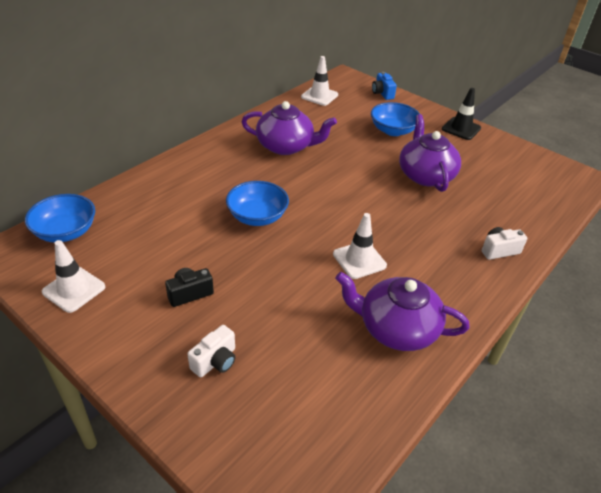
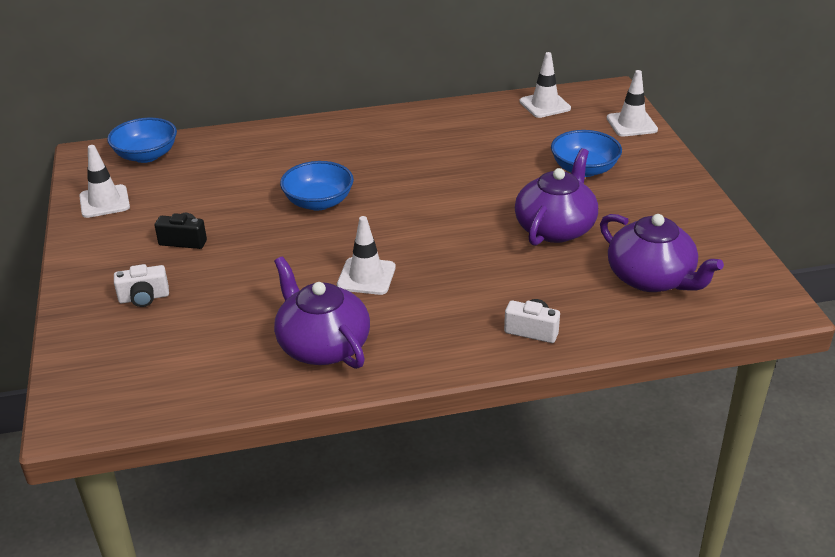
camera: 40 degrees right, 5 degrees down
purple teapot [242,101,337,155] -> purple teapot moved to [600,214,724,292]
blue camera [372,72,397,100] -> white traffic cone [607,70,658,137]
black traffic cone [442,88,481,140] -> none

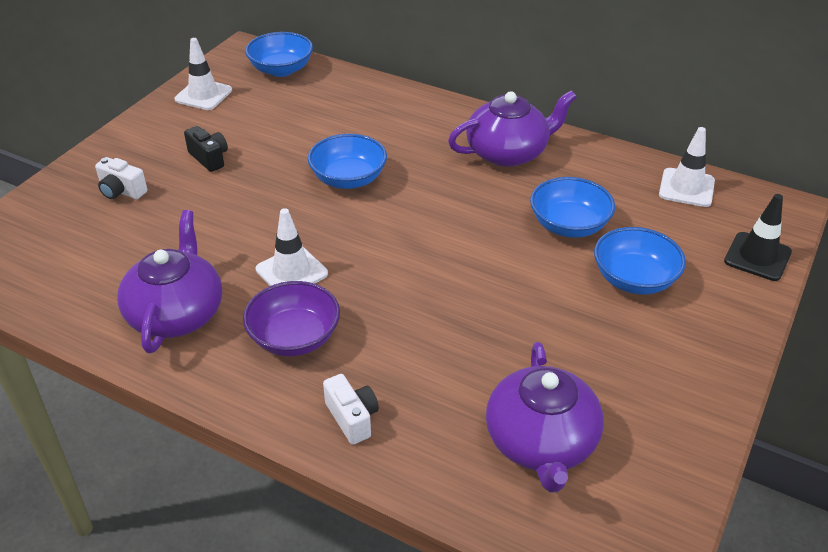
camera: 40 degrees right, 5 degrees up
purple teapot [515,148,598,246] -> purple teapot moved to [448,90,577,167]
white traffic cone [607,70,658,137] -> black traffic cone [724,194,792,281]
none -> purple bowl [243,281,340,356]
none -> blue bowl [530,177,615,238]

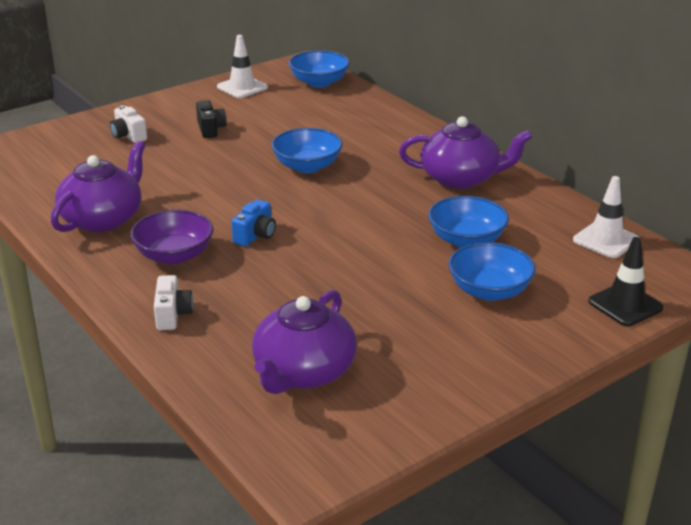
camera: 25 degrees right, 10 degrees down
white traffic cone [256,208,328,286] -> none
none -> blue camera [231,200,276,247]

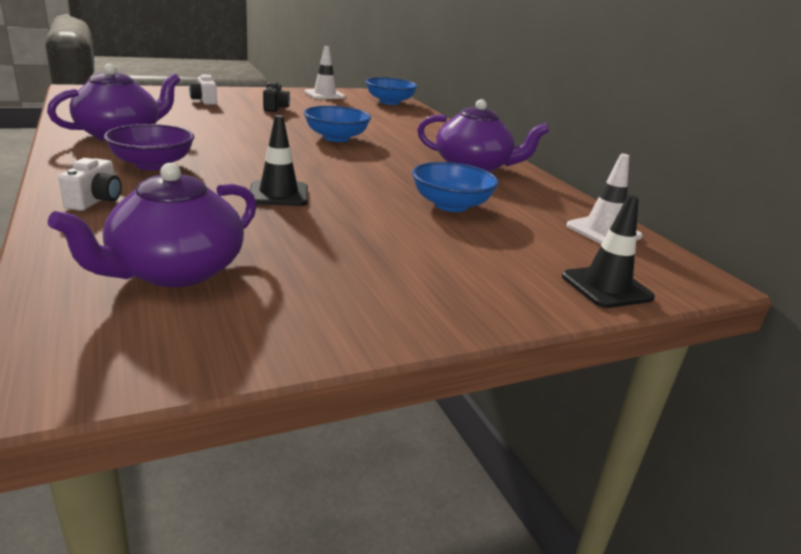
camera: 10 degrees right, 5 degrees down
blue camera [231,200,276,247] -> none
blue bowl [448,242,536,301] -> none
none -> black traffic cone [250,115,308,206]

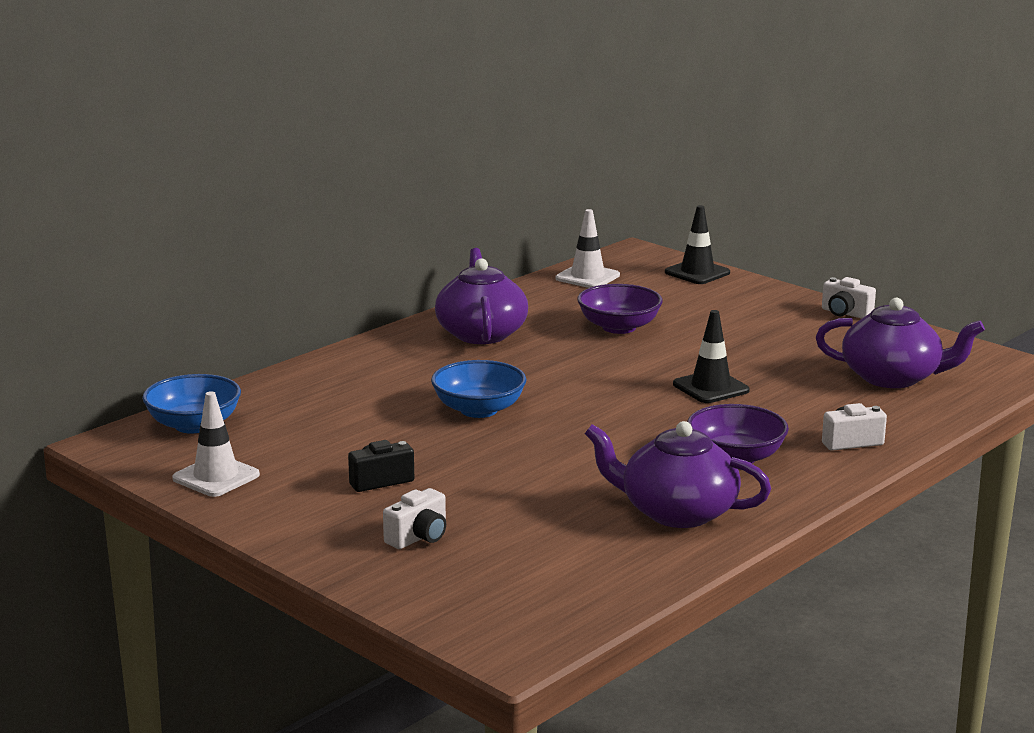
camera: 110 degrees left, 5 degrees down
blue bowl [412,162,499,212] -> purple bowl [577,284,663,334]
none -> white camera [822,277,876,319]

